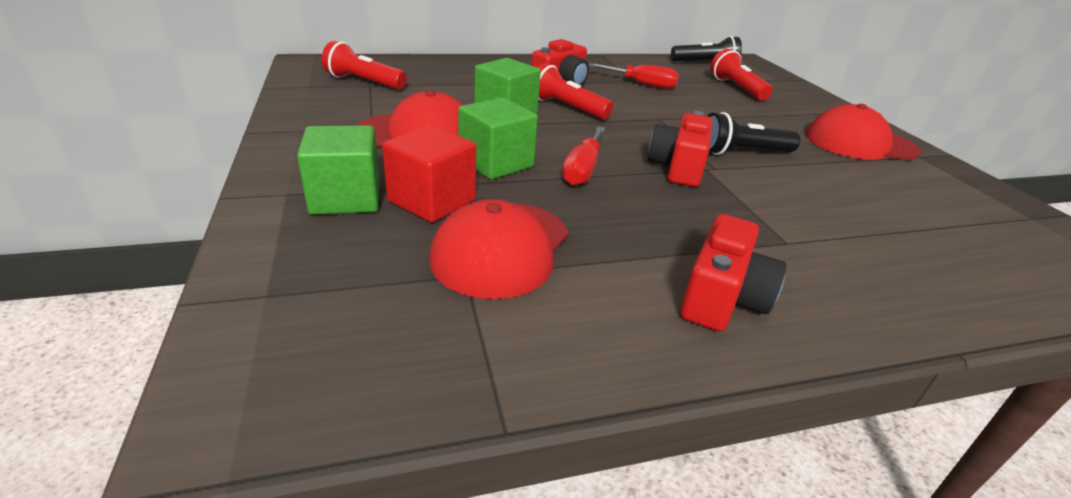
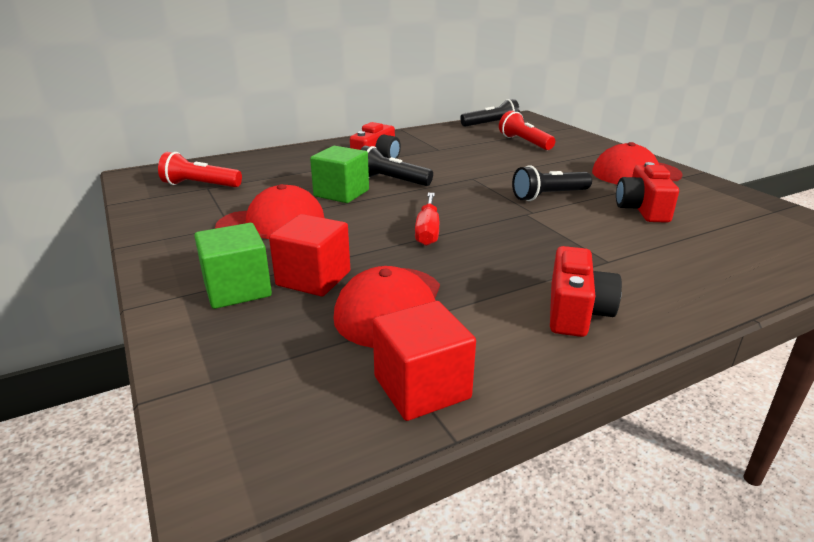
camera: 10 degrees left, 5 degrees down
green cube [458,97,538,180] -> none
red flashlight [537,63,613,119] -> black flashlight [360,146,433,186]
red screwdriver [589,63,679,89] -> none
red camera [648,111,712,187] -> red camera moved to [616,162,679,223]
none -> red cube [372,301,476,421]

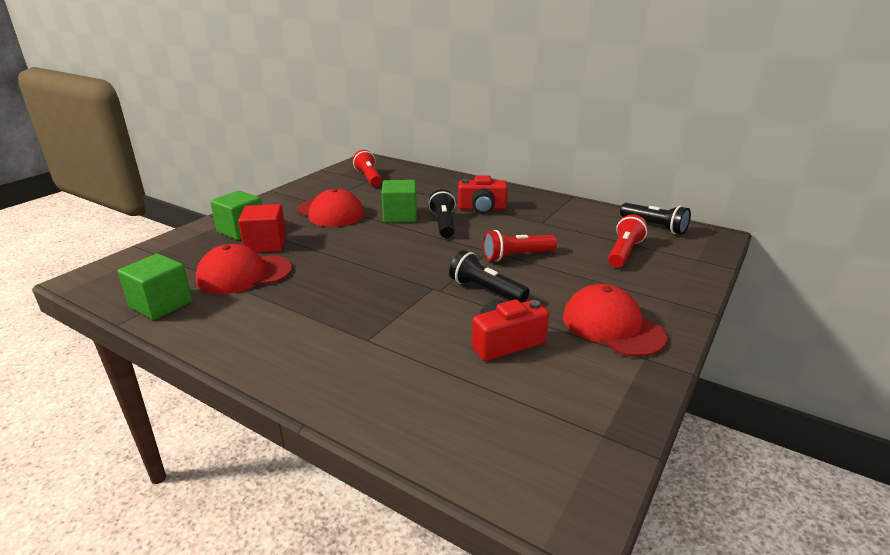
camera: 60 degrees right, 0 degrees up
red cube [372,301,476,421] -> green cube [118,253,192,320]
red screwdriver [415,193,439,246] -> none
red camera [550,246,622,337] -> none
none -> red flashlight [483,230,557,262]

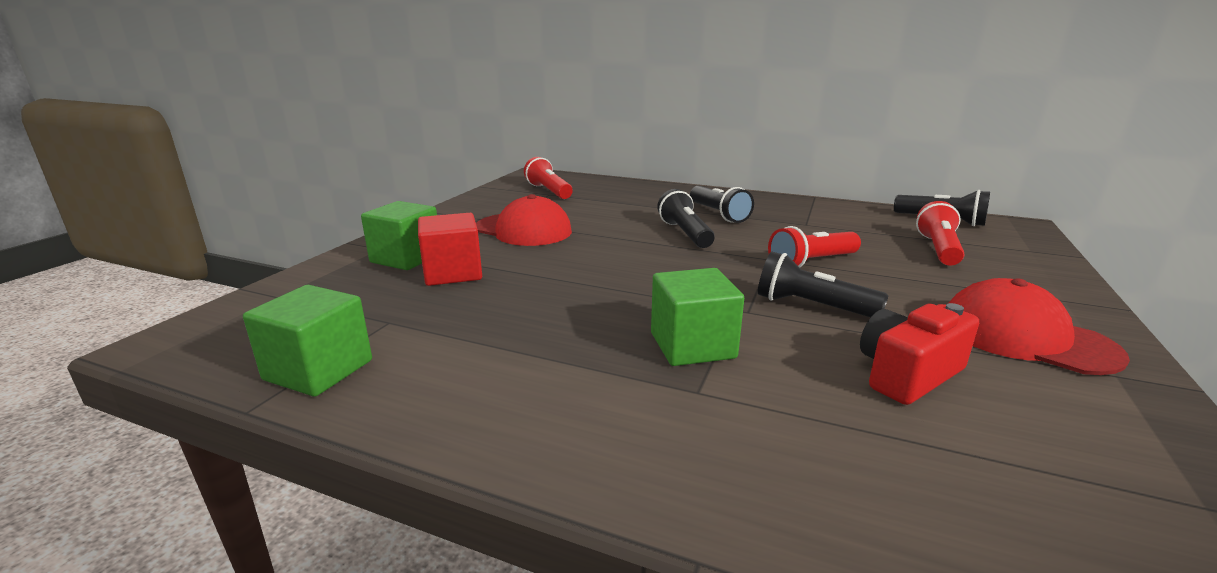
camera: 10 degrees left, 5 degrees down
red cap [196,244,292,294] -> none
green cube [381,180,417,223] -> green cube moved to [651,268,744,366]
red camera [458,175,508,214] -> black flashlight [690,186,754,223]

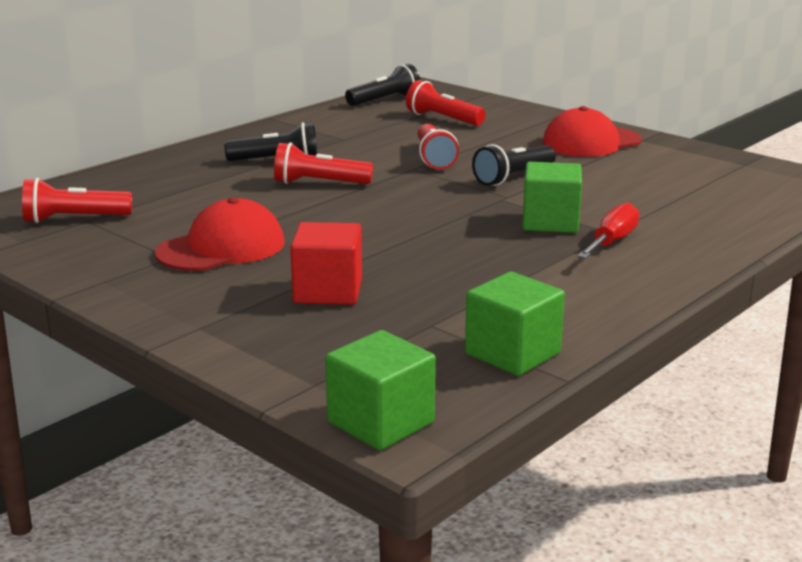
camera: 70 degrees left, 0 degrees up
green cube [361,201,437,270] -> green cube moved to [325,330,436,450]
black flashlight [657,189,715,248] -> red flashlight [274,142,373,184]
red camera [860,303,979,405] -> none
none -> red screwdriver [577,202,639,259]

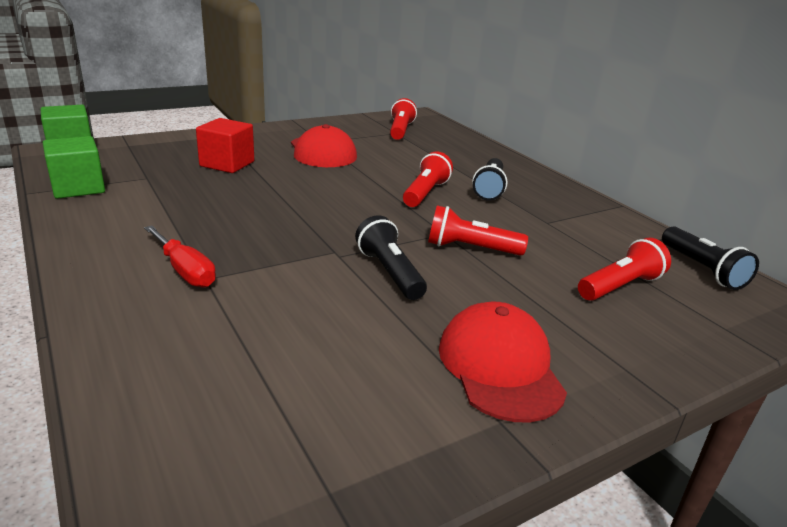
camera: 105 degrees right, 5 degrees up
green cube [522,162,582,233] -> none

